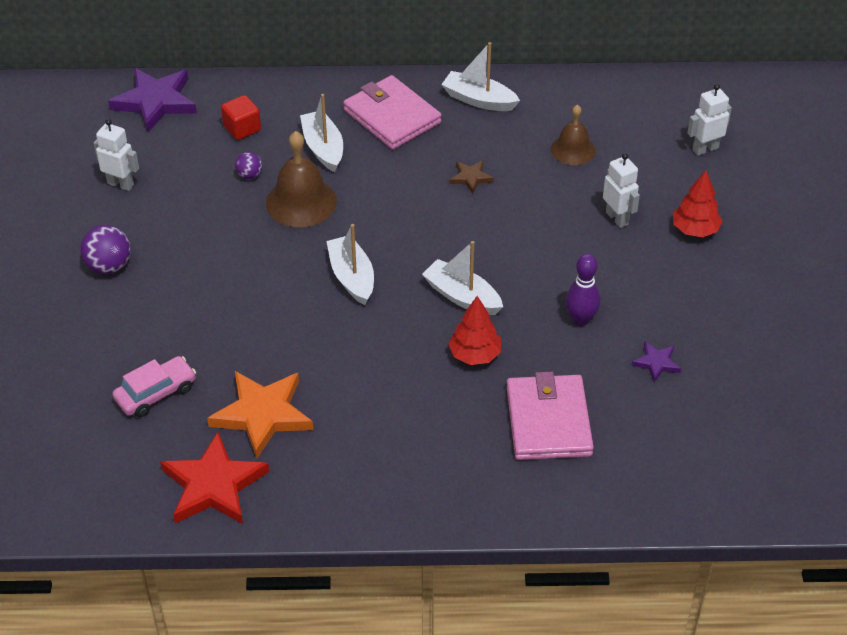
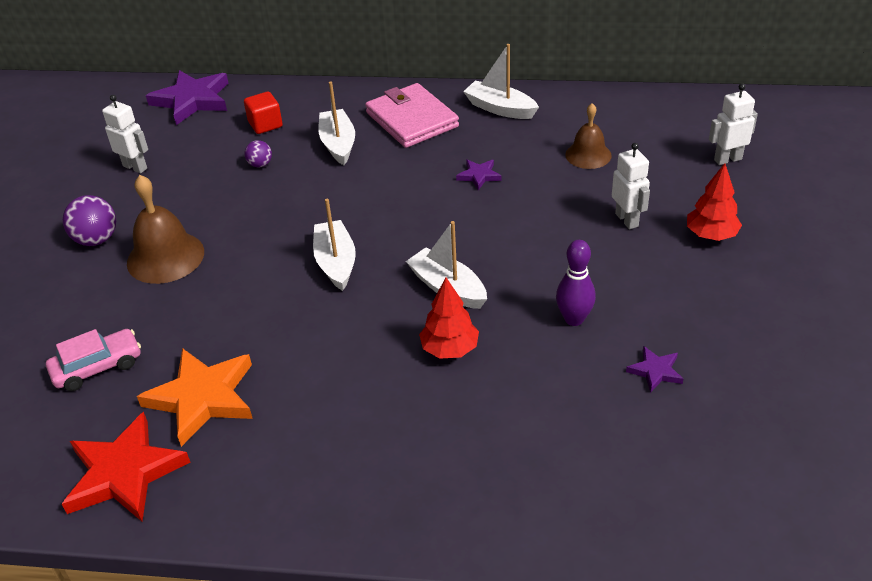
camera: 10 degrees right, 5 degrees down
brown bell [266,131,337,227] -> brown bell moved to [127,175,204,284]
brown star [450,160,494,194] -> purple star [456,160,502,190]
pink wallet [506,372,594,460] -> none

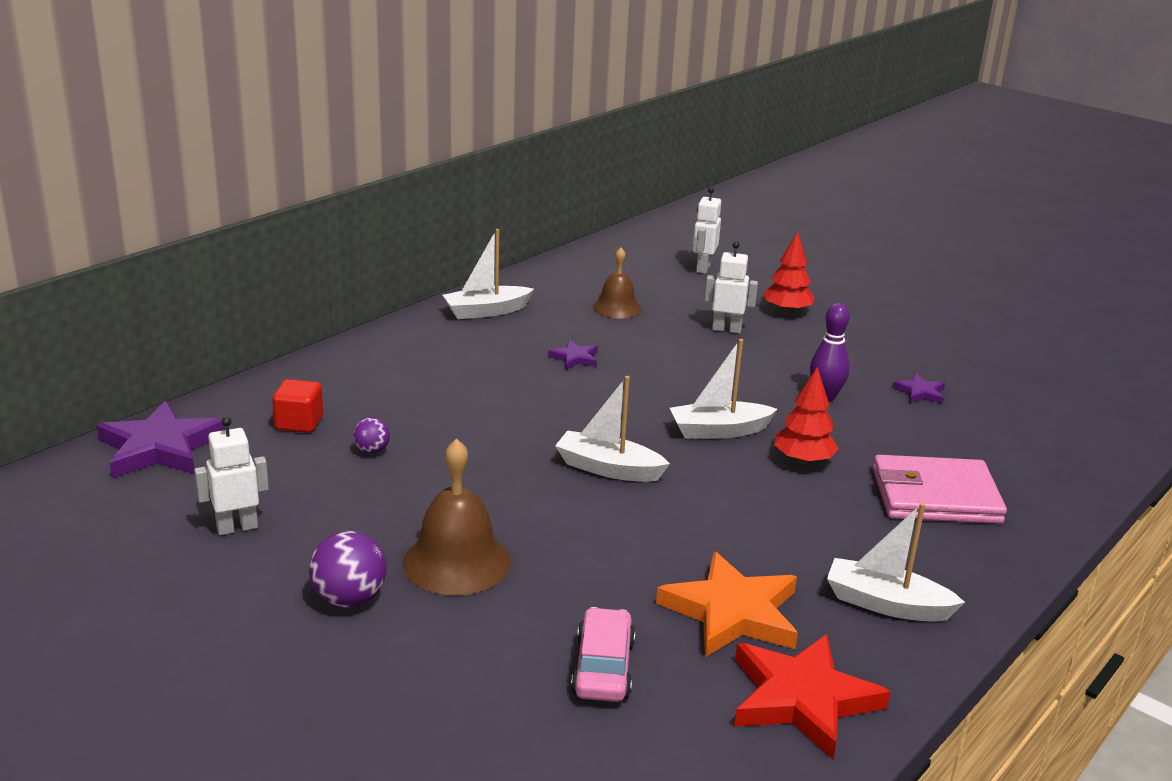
camera: 60 degrees left, 15 degrees down
white boat [318,82,355,165] -> white boat moved to [827,503,965,622]
pink wallet [365,83,459,148] -> pink wallet moved to [873,455,1007,524]

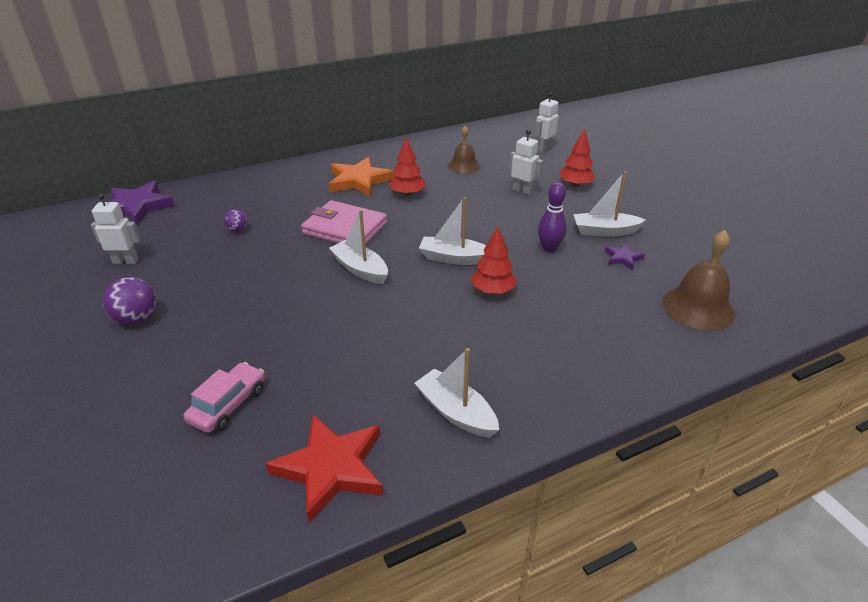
camera: 25 degrees right, 10 degrees up
red cube [272,379,323,433] -> none
brown bell [403,438,511,596] -> brown bell moved to [663,230,735,331]
white boat [443,229,534,319] -> white boat moved to [573,171,646,237]
purple star [548,340,598,369] -> red tree [389,137,425,196]
orange star [656,551,798,657] -> orange star moved to [329,157,394,196]
pink wallet [873,455,1007,524] -> pink wallet moved to [301,200,387,245]

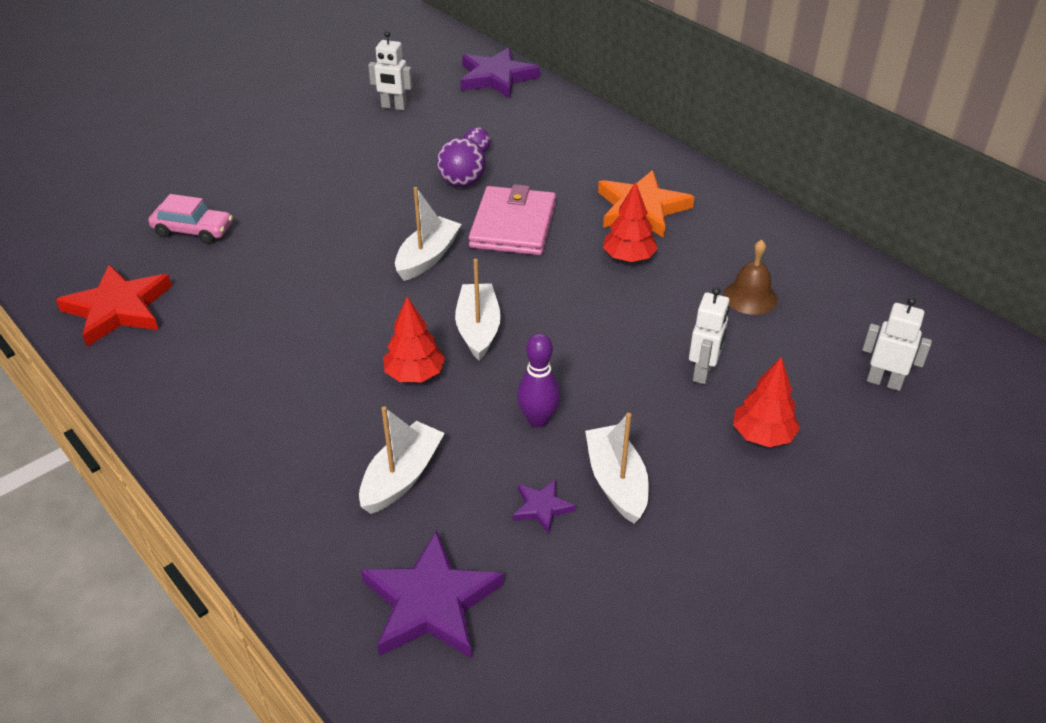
camera: 75 degrees right, 5 degrees up
white robot [91,194,140,264] -> white robot turned 120 degrees clockwise [368,31,413,110]
purple ball [103,277,156,325] -> purple ball moved to [437,137,486,187]
white boat [414,348,499,438] -> white boat moved to [359,406,445,514]
brown bell [663,230,735,331] -> purple star [361,530,504,659]

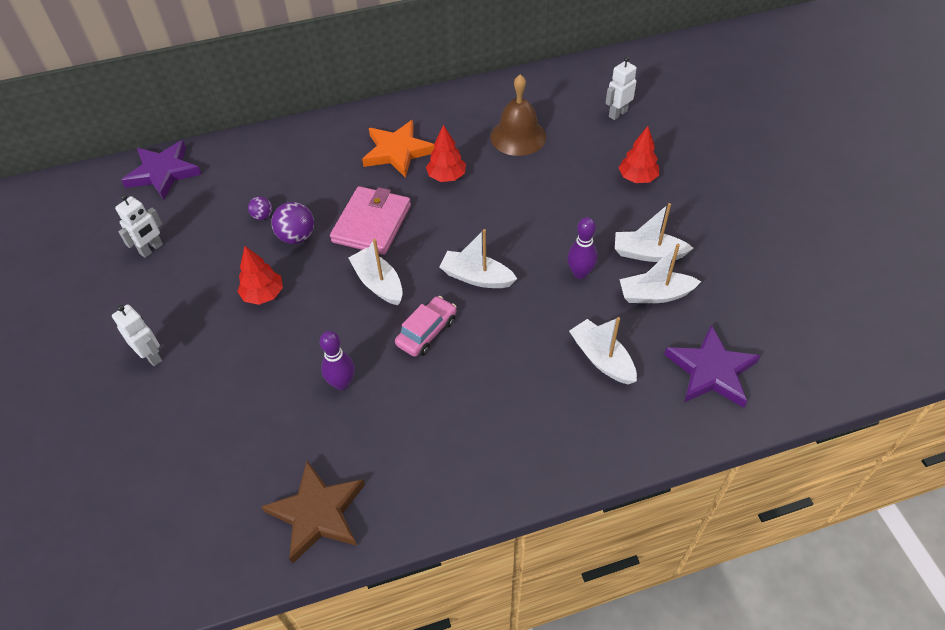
camera: 65 degrees left, 10 degrees up
red star [56,264,172,347] -> brown star [261,461,365,564]
pink car [148,194,233,244] -> pink car moved to [395,296,456,357]
red tree [383,297,445,382] -> red tree moved to [237,246,283,305]
pink wallet [469,184,556,255] -> pink wallet turned 75 degrees clockwise [330,186,411,255]
purple star [513,479,576,534] -> white boat [619,244,701,303]
white robot [689,287,730,384] -> white robot moved to [112,304,162,366]
brown bell [723,239,778,315] -> brown bell [490,74,546,156], size x1.54
none -> purple bowling pin [319,331,355,390]

